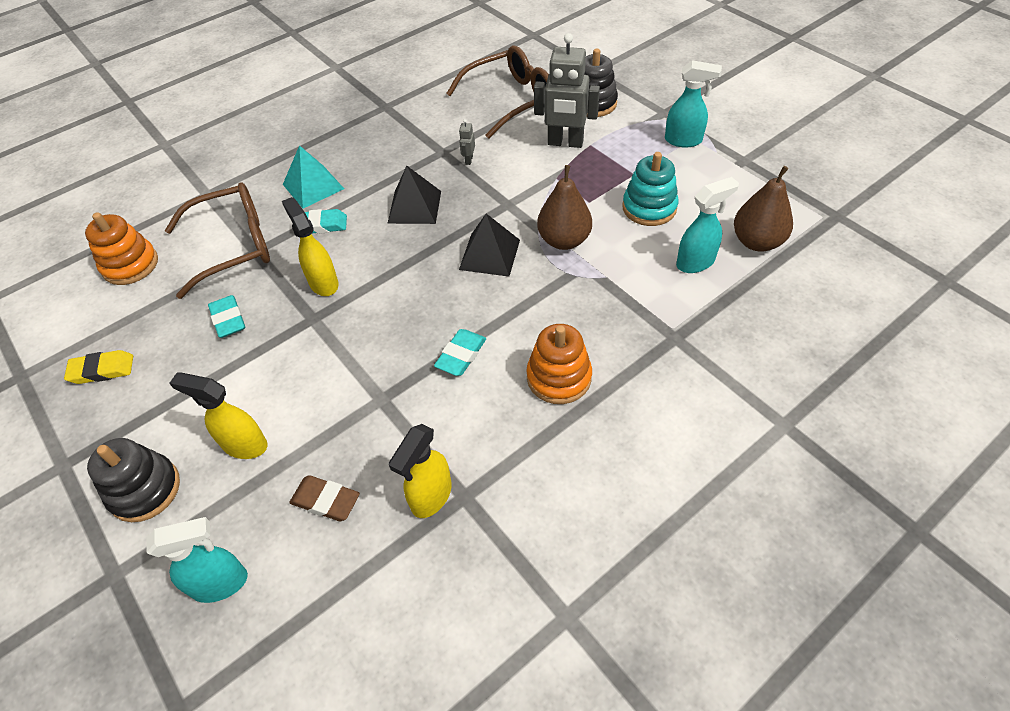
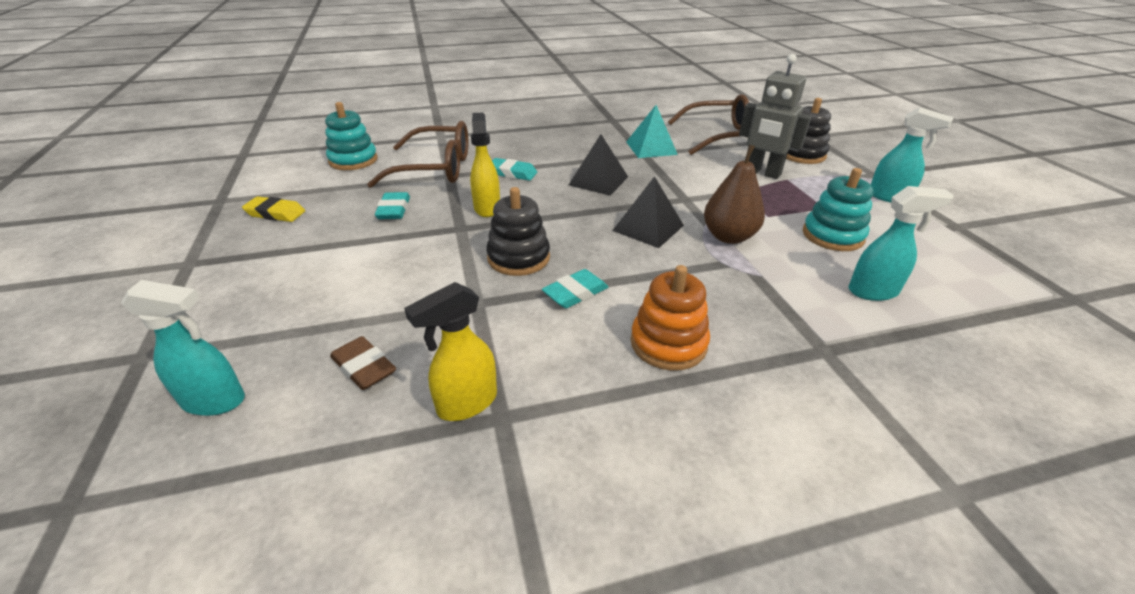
camera: 20 degrees right, 15 degrees down
orange stacking toy [85,212,158,285] -> turquoise stacking toy [325,102,378,170]
black stacking toy [87,438,180,522] -> black stacking toy moved to [486,187,550,276]
yellow spray bottle [169,372,268,459] -> none
turquoise pyramid [283,145,344,208] -> turquoise pyramid moved to [626,105,678,158]
grey robot [459,119,475,165] -> none
brown pear [734,166,793,252] -> none

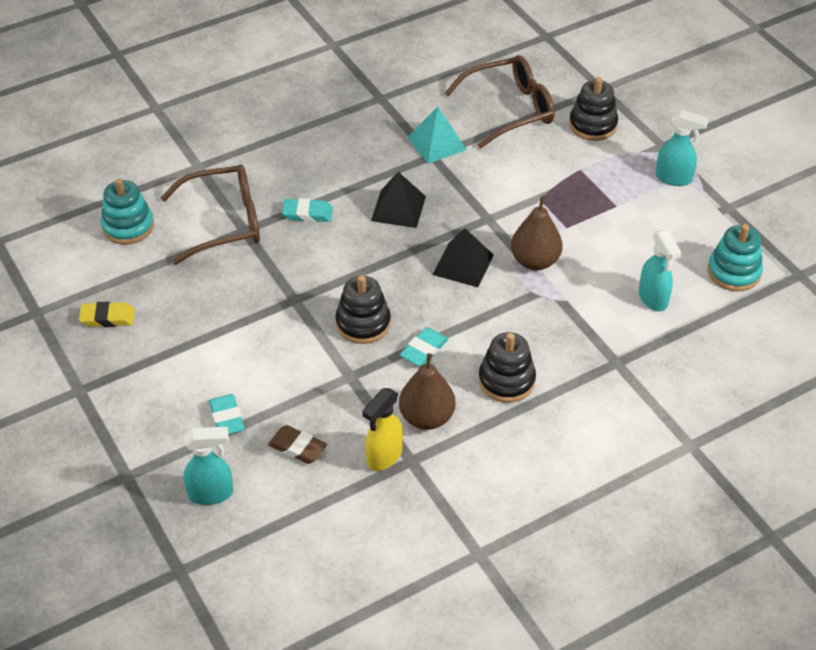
camera: 15 degrees left, 10 degrees up
turquoise eraser [375,192,410,219] -> turquoise eraser moved to [209,394,245,434]
yellow spray bottle [470,113,500,217] -> none
orange stacking toy [631,265,710,371] -> black stacking toy [478,332,536,403]
grey robot [739,54,812,179] -> none
turquoise stacking toy [803,168,874,251] -> turquoise stacking toy moved to [707,224,763,291]
turquoise spray bottle [849,186,954,301] -> turquoise spray bottle turned 90 degrees clockwise [639,229,682,312]
none -> brown pear [399,353,456,430]

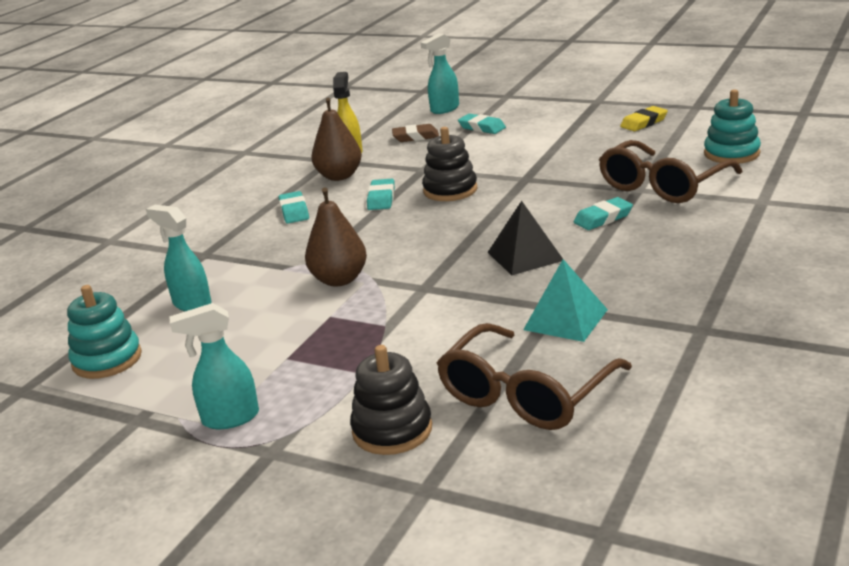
camera: 150 degrees right, 20 degrees down
black pyramid [432,228,494,287] -> none
black stacking toy [478,332,536,403] -> turquoise eraser [278,191,309,224]

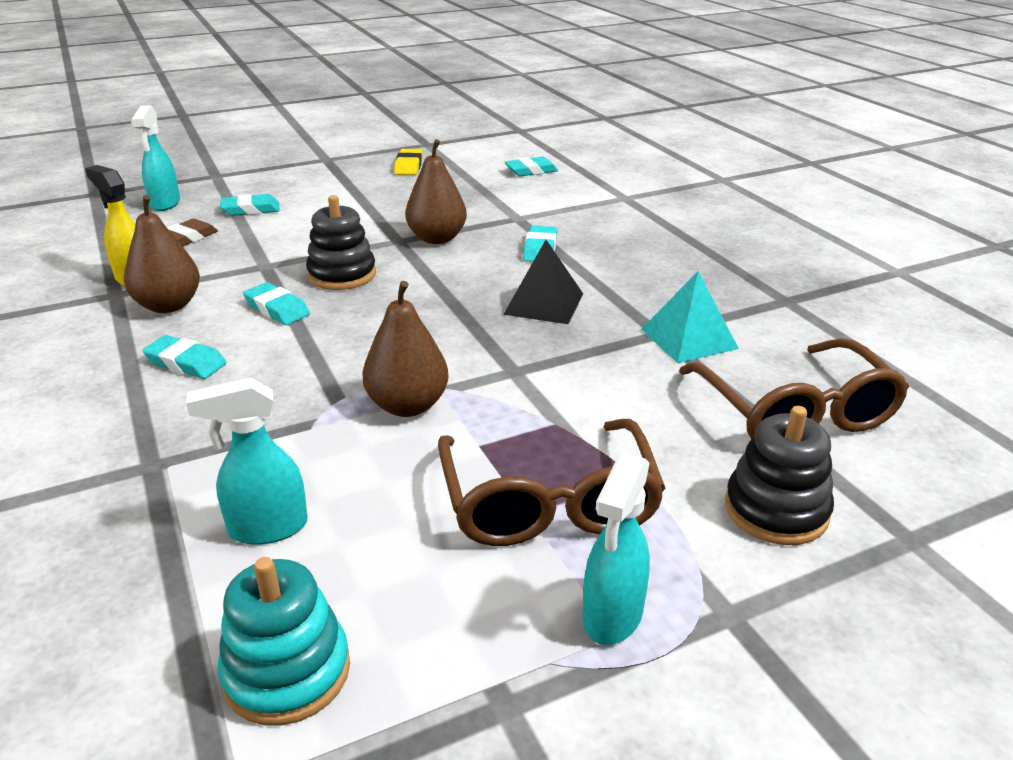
camera: 55 degrees left, 5 degrees up
brown glasses [599,140,743,203] -> brown glasses moved to [438,419,665,546]
turquoise stacking toy [704,89,761,164] -> turquoise eraser [505,156,558,177]
none -> brown pear [405,139,467,244]

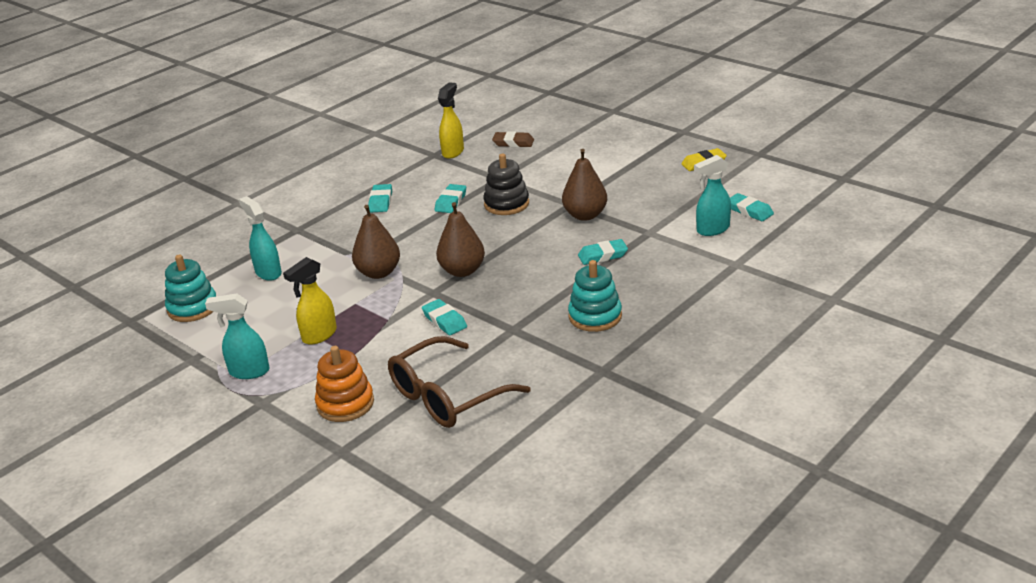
camera: 70 degrees right, 0 degrees up
brown pear [124,195,200,313] -> brown pear moved to [436,202,485,277]
turquoise spray bottle [131,105,180,211] -> turquoise spray bottle moved to [694,155,731,236]
turquoise eraser [220,194,279,216] -> turquoise eraser moved to [422,299,467,335]
brown glasses [438,419,665,546] -> yellow spray bottle [283,257,337,345]
black pyramid [503,240,583,324] -> none
turquoise pyramid [641,272,739,363] -> none
black stacking toy [725,406,834,545] -> orange stacking toy [315,346,374,422]
none -> turquoise stacking toy [568,260,622,332]

